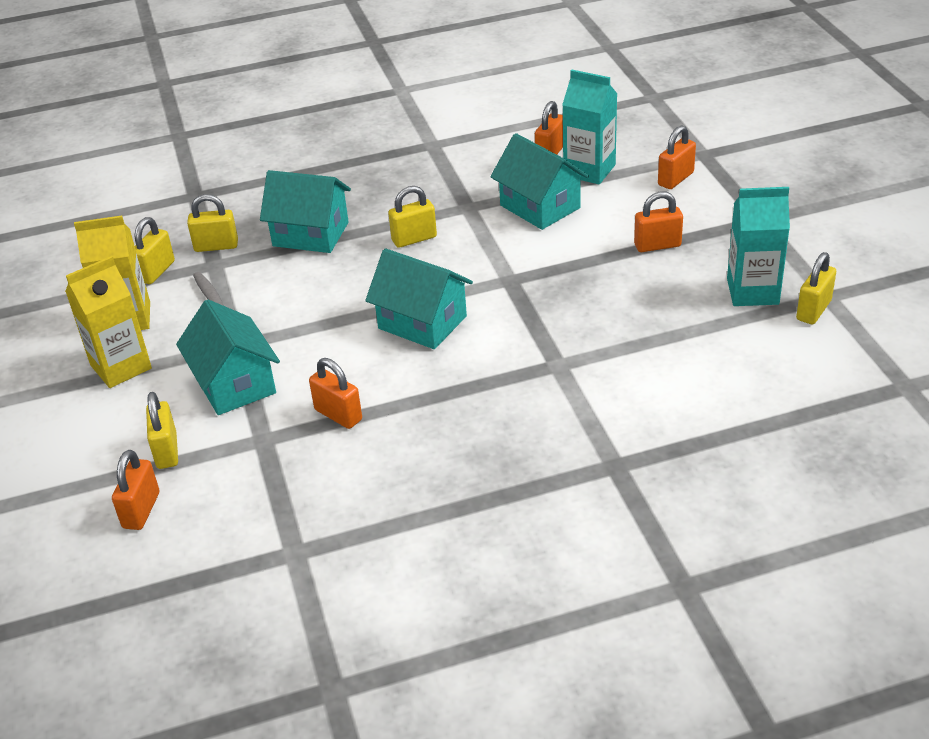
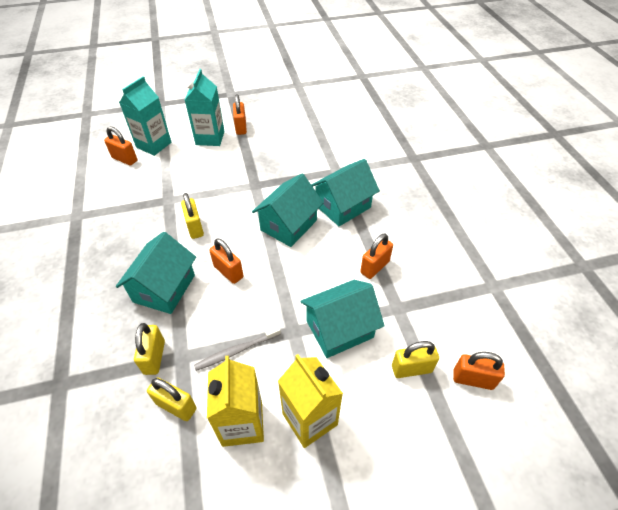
camera: 90 degrees left, 10 degrees up
turquoise house [490,133,589,230] -> turquoise house moved to [311,159,380,226]
orange padlock [658,125,696,189] -> orange padlock moved to [209,238,244,284]
turquoise carton [727,187,790,306] -> turquoise carton moved to [185,69,224,146]
yellow padlock [796,252,836,324] -> none

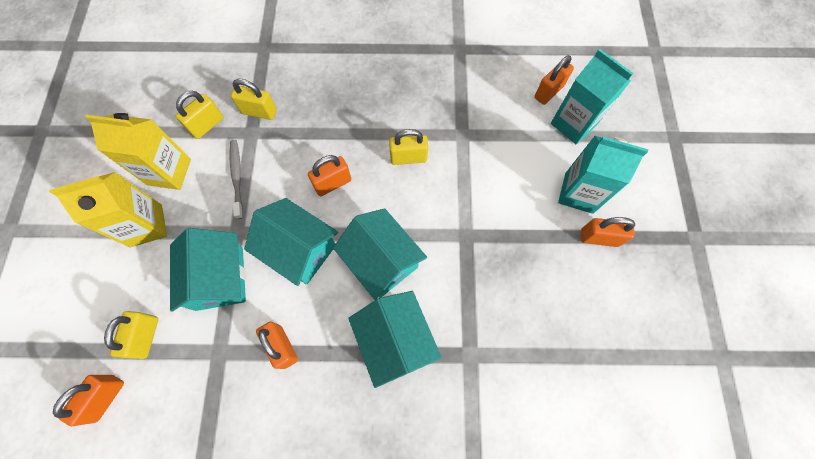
camera: 105 degrees right, 20 degrees up
turquoise house [116,232,196,314] -> turquoise house moved to [244,198,338,286]

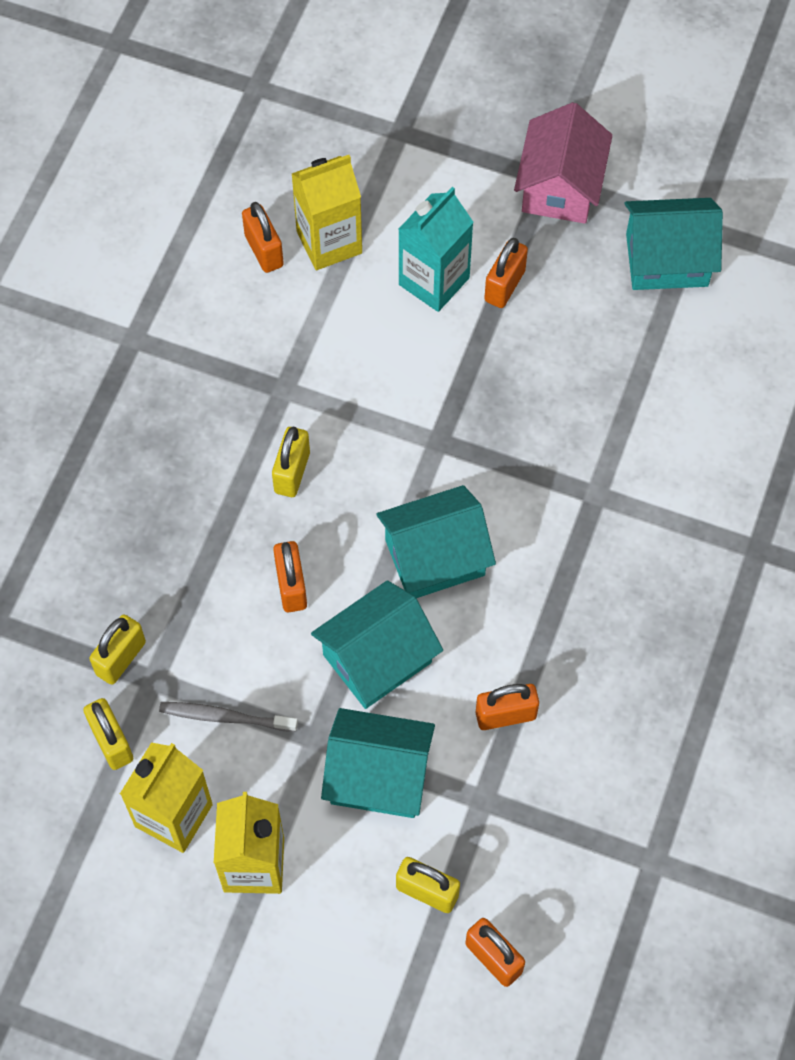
camera: 70 degrees left, 5 degrees down
turquoise house [348,291,442,388] -> turquoise house moved to [625,198,723,290]
turquoise carton [551,49,633,145] -> yellow carton [292,155,362,270]
none -> pink house [514,102,613,224]

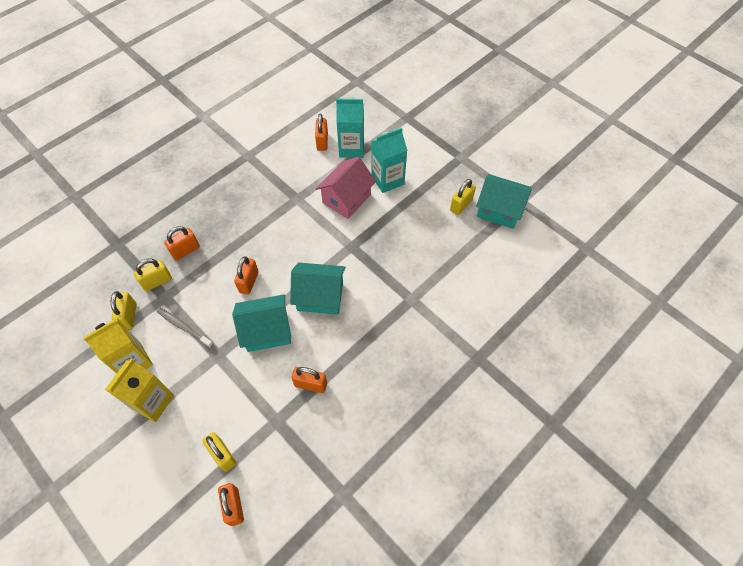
camera: 25 degrees right, 5 degrees down
yellow padlock [272,427,310,497] -> yellow padlock moved to [450,179,476,215]
yellow carton [292,155,362,270] -> turquoise carton [336,99,364,158]
turquoise house [321,708,435,818] -> none
orange padlock [484,238,528,308] -> orange padlock moved to [164,226,200,260]
pink house [514,102,613,224] -> pink house moved to [315,157,376,219]

